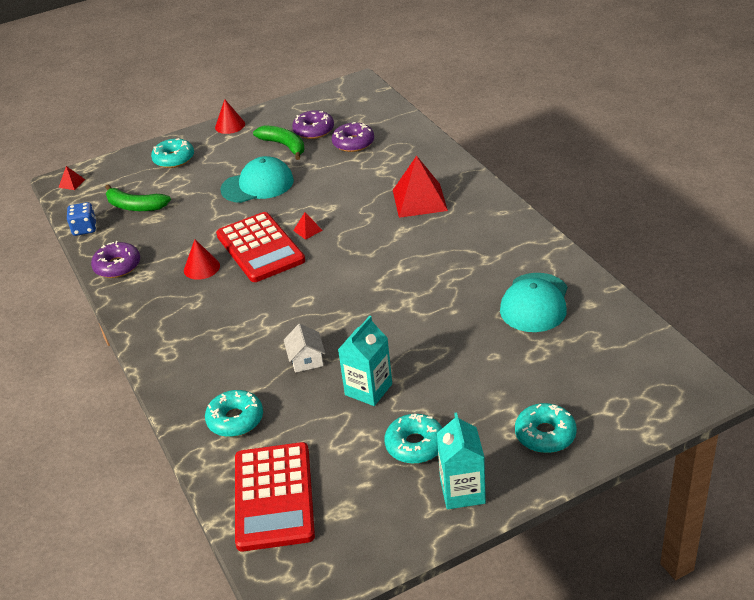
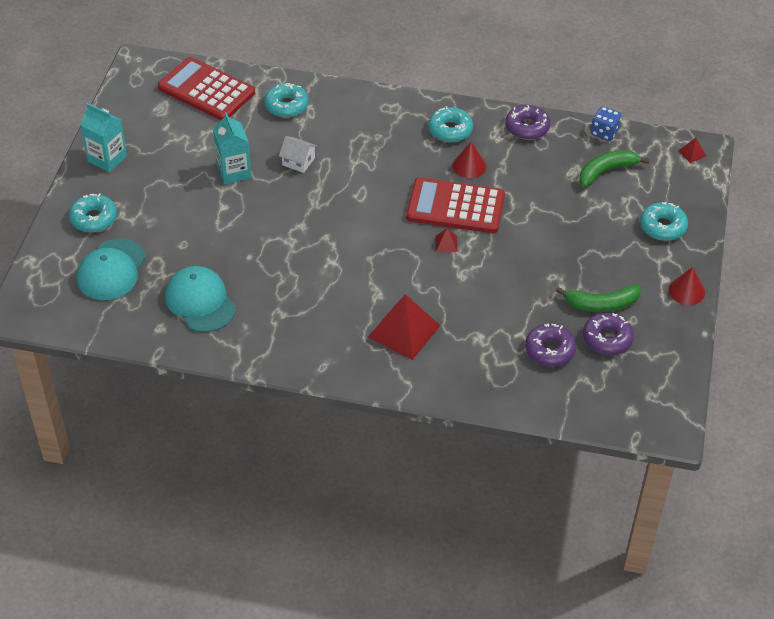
camera: 125 degrees right, 10 degrees up
turquoise cap [220,156,294,203] -> turquoise cap moved to [77,239,146,300]
turquoise donut [384,414,442,464] -> turquoise donut moved to [428,106,473,142]

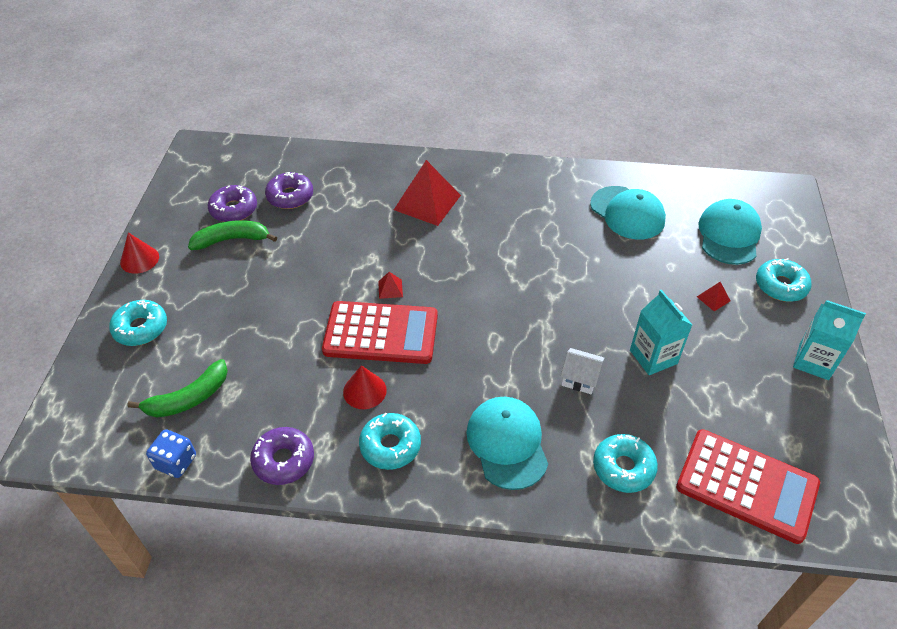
camera: 175 degrees right, 0 degrees up
red pyramid [678,138,706,163] -> red pyramid moved to [697,282,731,311]
none -> turquoise cap [466,397,548,490]

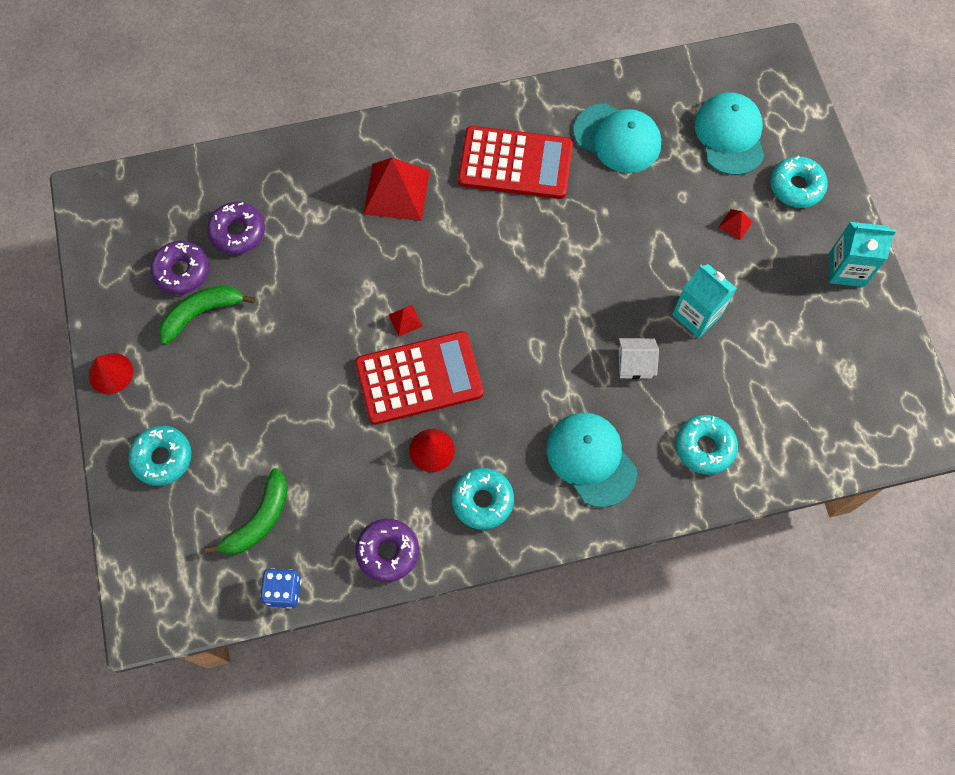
camera: 20 degrees left, 20 degrees up
red calculator [676,429,820,544] -> red calculator moved to [458,126,573,199]

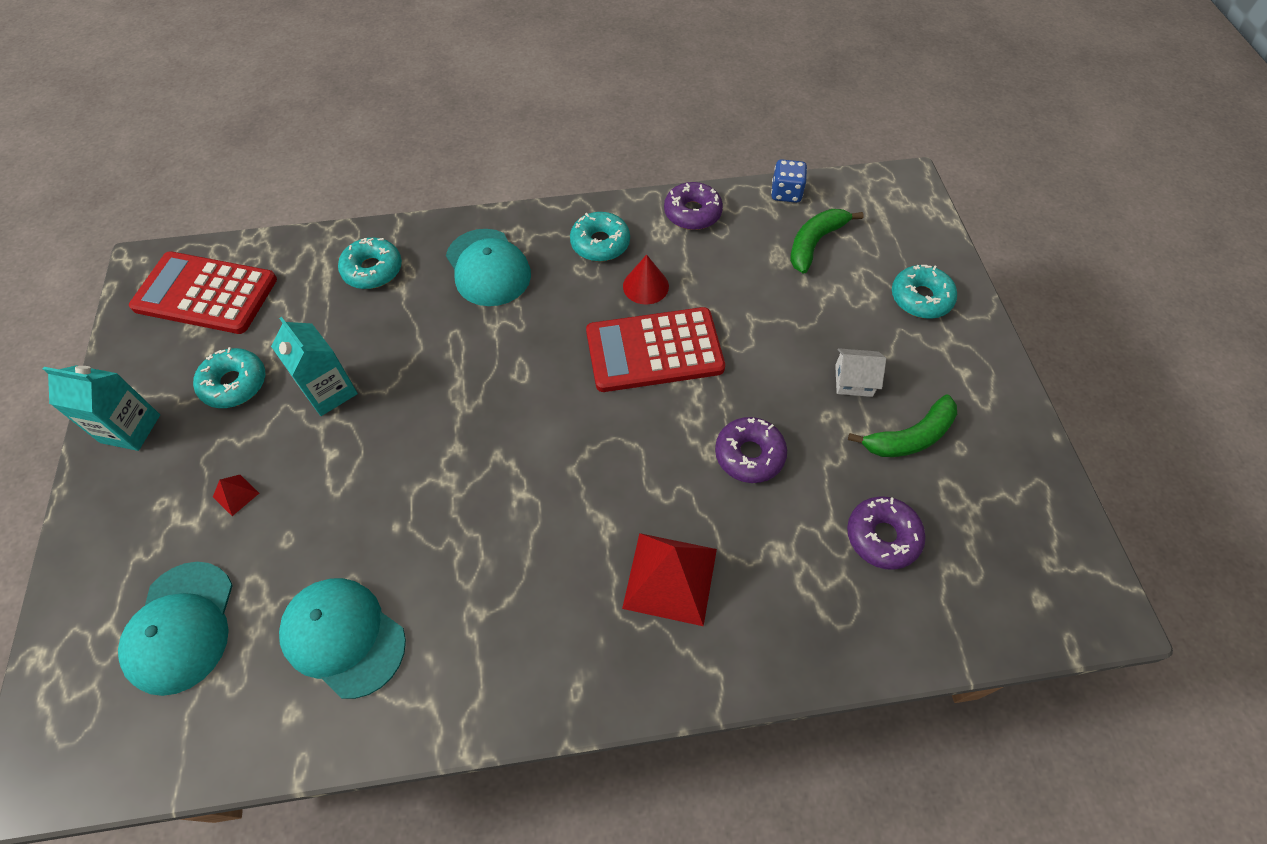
camera: 175 degrees left, 10 degrees down
red cone [89,353,133,394] -> none
purple donut [150,241,209,295] -> purple donut moved to [715,417,787,483]
red pyramid [389,305,423,336] -> none
red calculator [458,126,573,199] -> red calculator moved to [129,252,277,334]
white house [619,338,659,379] -> white house moved to [835,348,886,397]
turquoise donut [771,156,828,208] -> turquoise donut moved to [193,347,265,408]

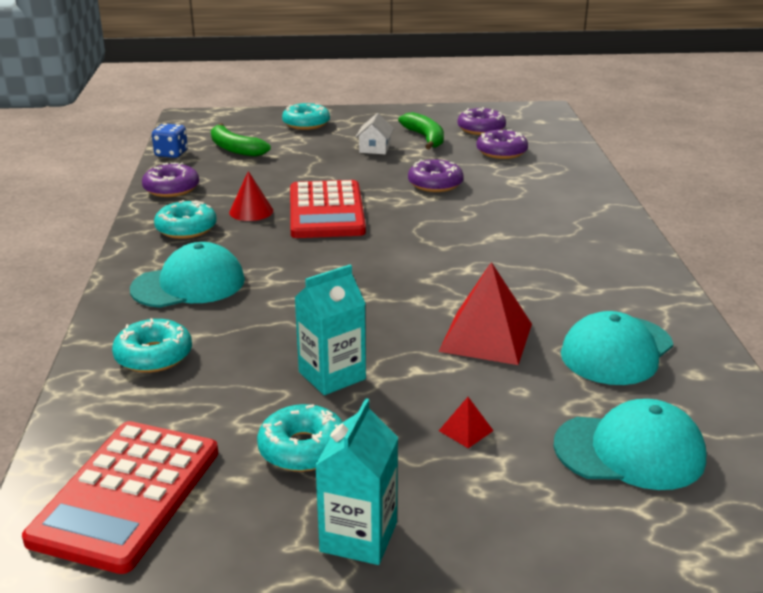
camera: 85 degrees left, 30 degrees down
red pyramid [622,533,717,626] -> red pyramid moved to [439,262,532,365]
none -> purple donut [457,107,506,135]

